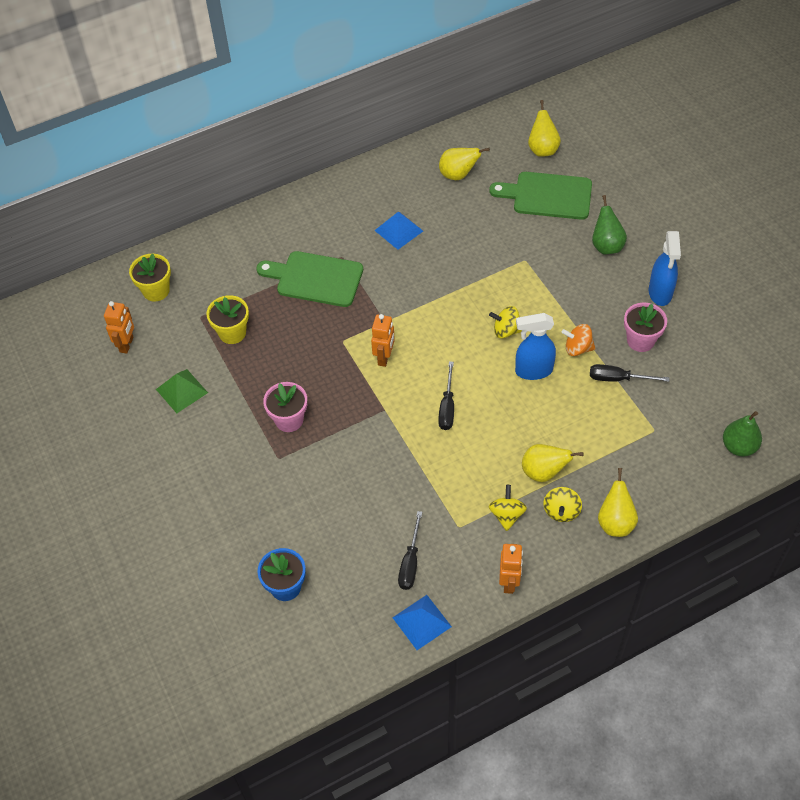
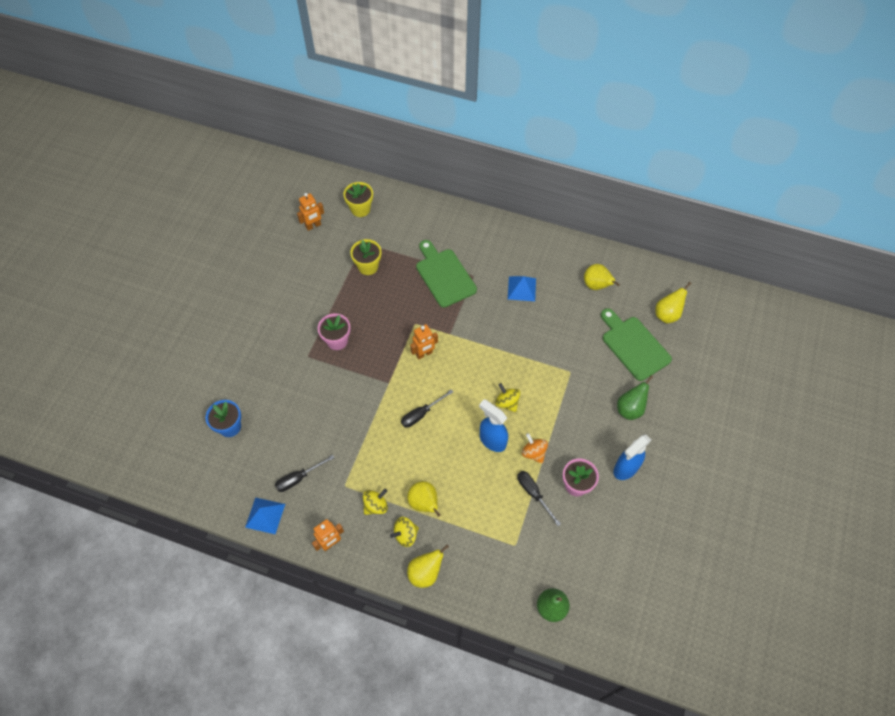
camera: 45 degrees right, 5 degrees up
green pyramid [156,369,208,413] -> none

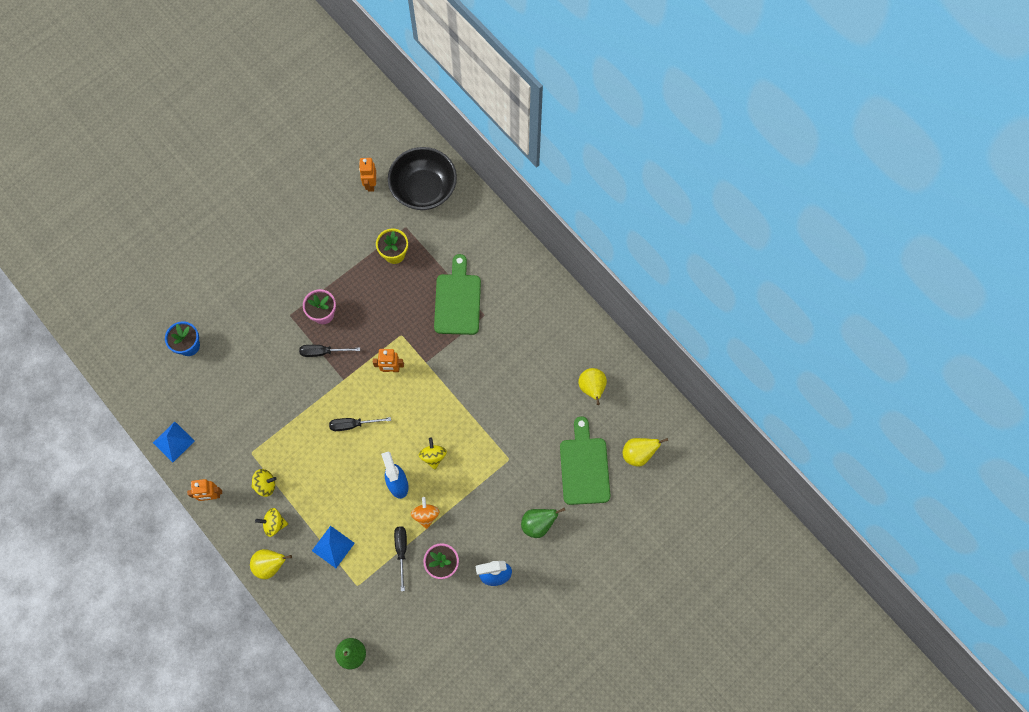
camera: 30 degrees right, 10 degrees up
black screwdriver [275,455,334,492] -> black screwdriver moved to [299,345,360,357]
orange robot [297,193,324,231] -> orange robot turned 90 degrees clockwise [359,158,376,192]
yellow flower pot [343,182,373,217] -> black bowl [388,147,457,210]
yellow pear [407,481,440,517] -> none
blue pyramid [508,276,536,301] -> blue pyramid moved to [312,526,355,568]

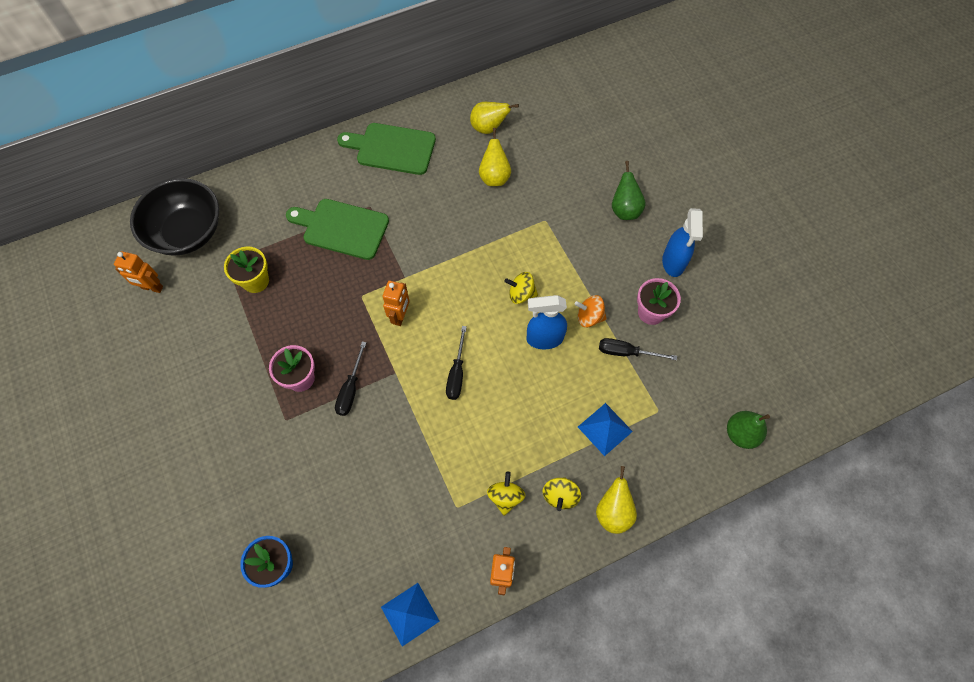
camera: 75 degrees left, 5 degrees down
green cutting board [560,416,610,505] -> green cutting board moved to [337,123,436,175]
yellow pear [622,438,668,467] -> yellow pear moved to [479,128,511,186]

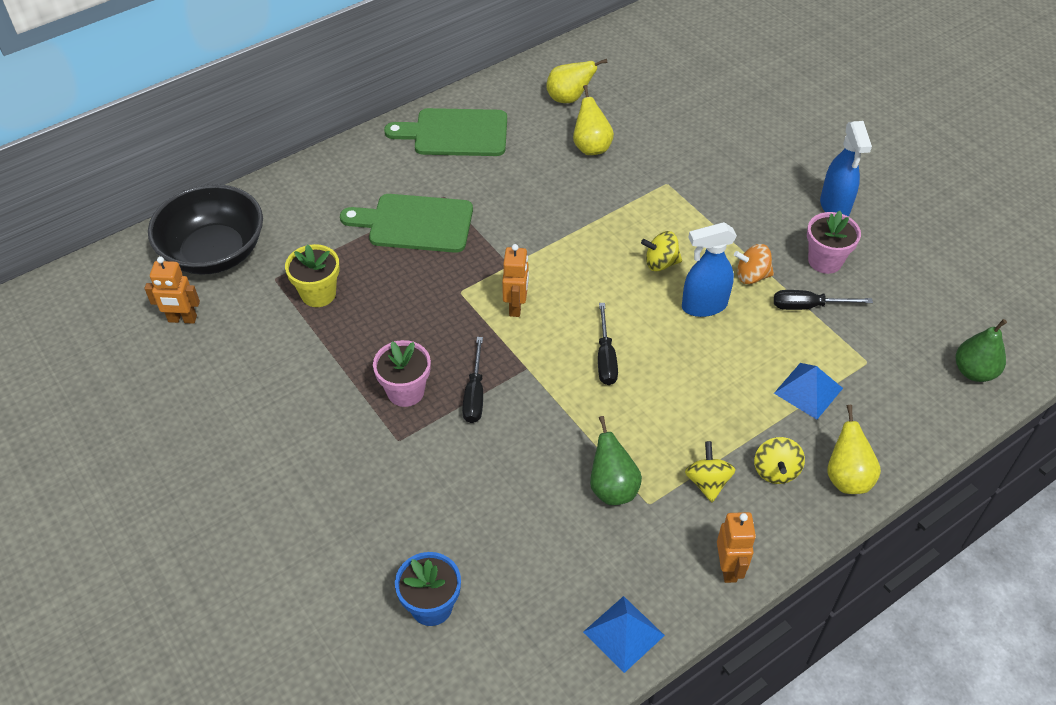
camera: 10 degrees left, 15 degrees down
green pear [612,161,646,220] -> green pear moved to [590,416,642,505]

